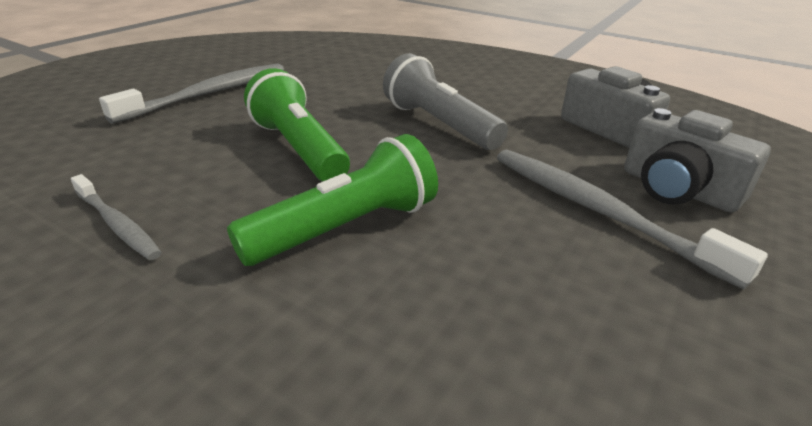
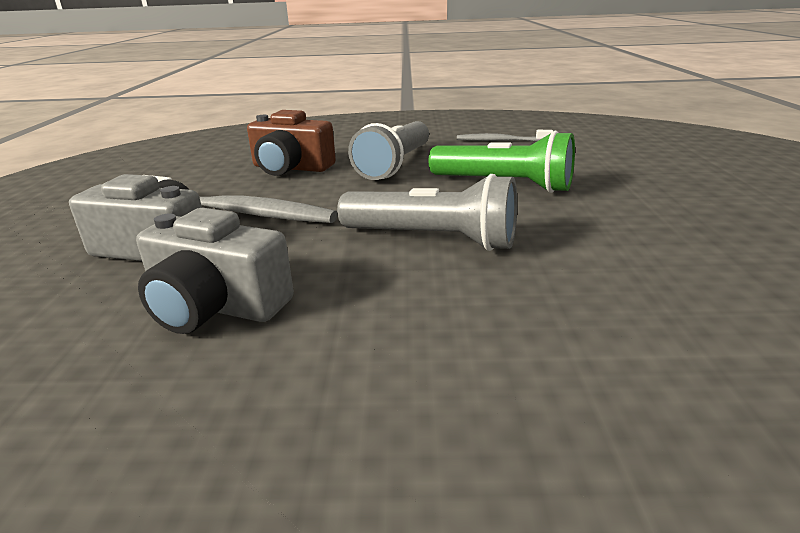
camera: 150 degrees right, 5 degrees down
grey toothbrush [99,63,284,124] -> none
green flashlight [227,134,438,266] -> grey flashlight [348,121,429,180]
none -> brown camera [247,110,336,176]

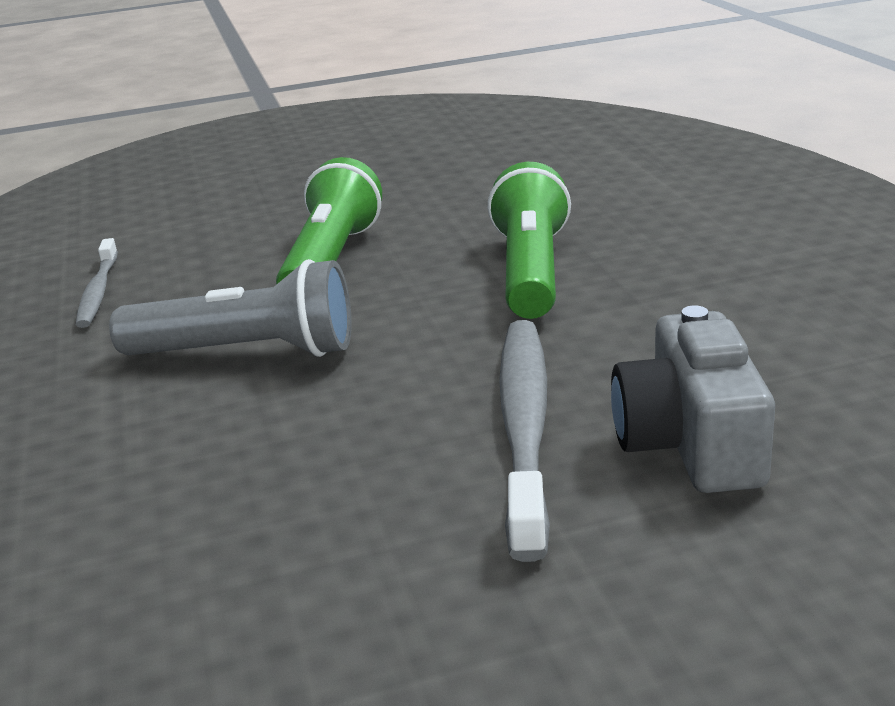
camera: 105 degrees left, 0 degrees up
grey camera [136,208,294,334] -> none
brown camera [247,110,336,176] -> none
grey flashlight [337,174,517,251] -> green flashlight [488,162,571,319]

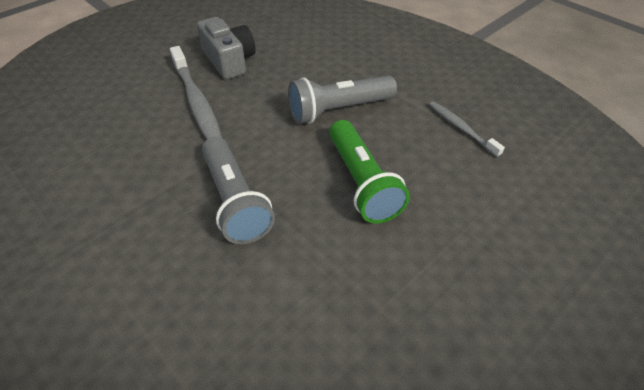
camera: 150 degrees right, 20 degrees up
green flashlight [488,162,571,319] -> grey flashlight [202,137,275,244]
grey camera [611,305,775,493] -> grey camera moved to [197,17,256,80]

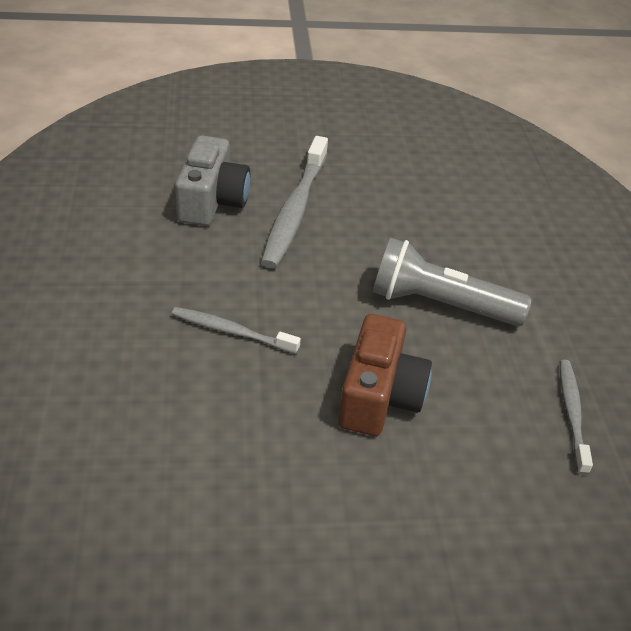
camera: 35 degrees right, 5 degrees down
grey camera [197,17,256,80] -> grey camera moved to [175,135,250,226]
grey flashlight [202,137,275,244] -> grey toothbrush [172,307,301,354]
green flashlight [329,120,410,223] -> brown camera [338,314,432,436]

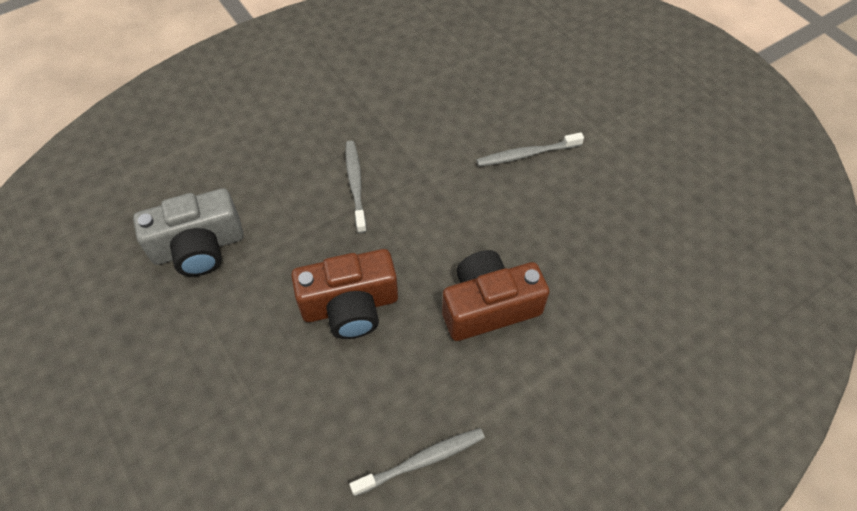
camera: 65 degrees right, 15 degrees up
grey camera [175,135,250,226] -> grey camera moved to [133,188,243,276]
grey toothbrush [261,136,328,269] -> grey toothbrush [477,132,584,167], size x0.57
grey flashlight [373,238,532,326] -> brown camera [442,250,550,341]

